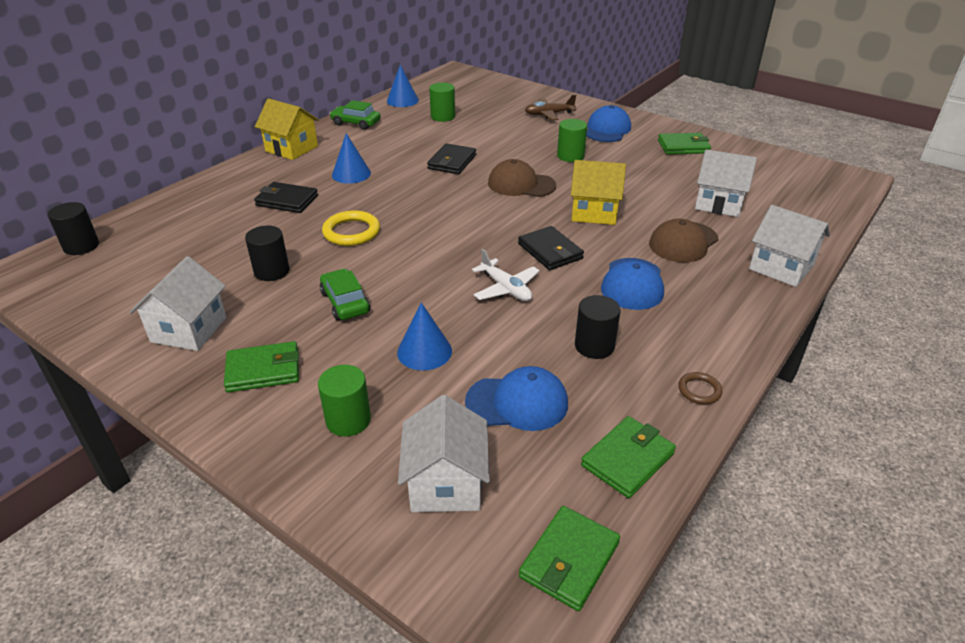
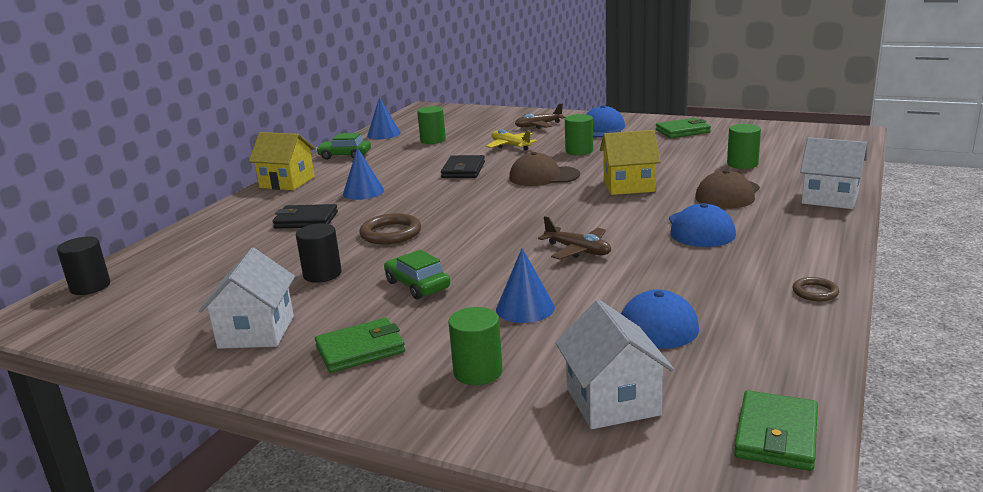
camera: 10 degrees left, 15 degrees down
yellow ring [322,211,380,246] -> brown ring [359,213,421,244]
white plane [472,249,540,301] -> brown plane [538,216,611,260]
black wallet [518,226,584,270] -> none
black cylinder [575,295,621,359] -> none
green wallet [581,416,676,498] -> none
white house [695,150,757,217] -> green cylinder [727,124,761,169]
none -> yellow plane [486,129,537,151]

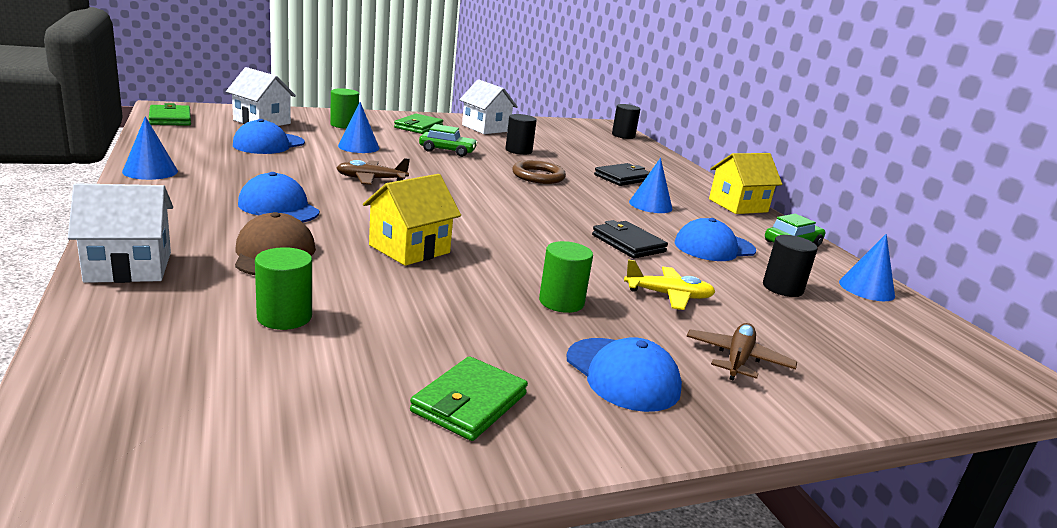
camera: 130 degrees right, 0 degrees up
green cylinder [417,106,446,144] -> black cylinder [763,235,818,297]
brown cap [509,152,580,186] -> none
brown ring [792,277,839,301] -> blue cone [122,116,178,180]
none -> blue cap [675,218,756,261]

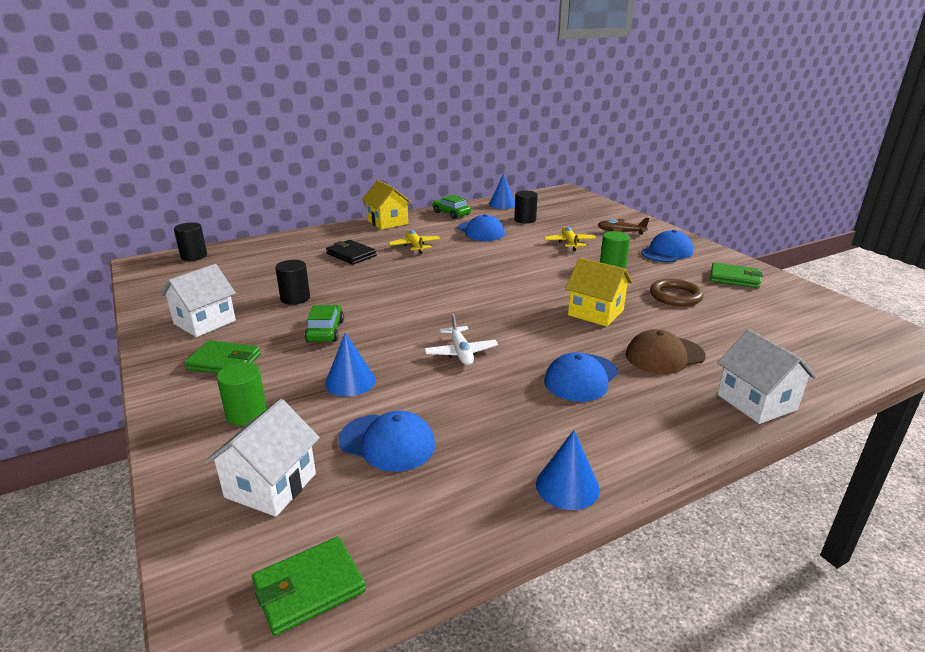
camera: 95 degrees left, 5 degrees up
green cylinder [255,247,312,330] -> none
brown plane [337,158,410,185] -> white plane [424,313,498,366]
brown ring [512,160,566,184] -> brown ring moved to [650,279,704,306]
black wallet [592,220,668,258] -> none
blue cone [629,158,673,213] -> yellow plane [388,230,441,254]

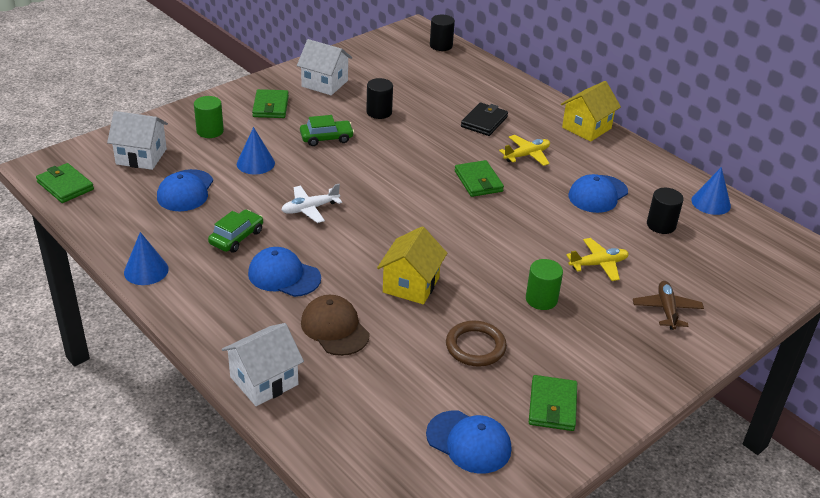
camera: 75 degrees right, 10 degrees up
green car [433,195,471,219] -> green car moved to [208,210,263,253]
blue cap [641,230,693,262] -> blue cap moved to [426,411,511,474]
none -> green wallet [455,160,504,197]

